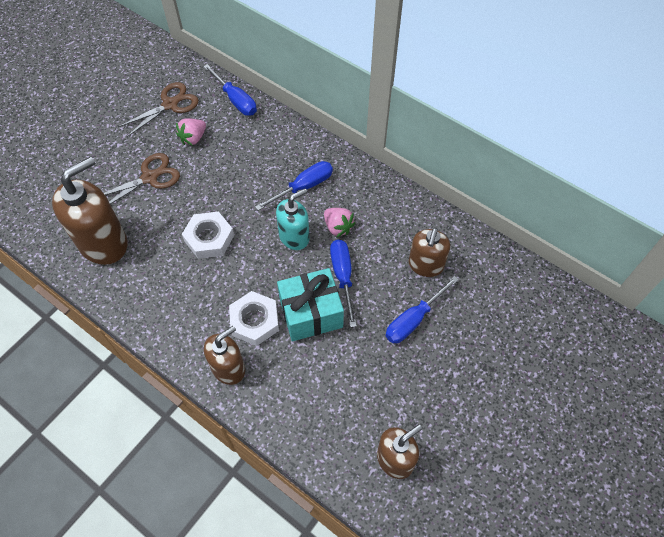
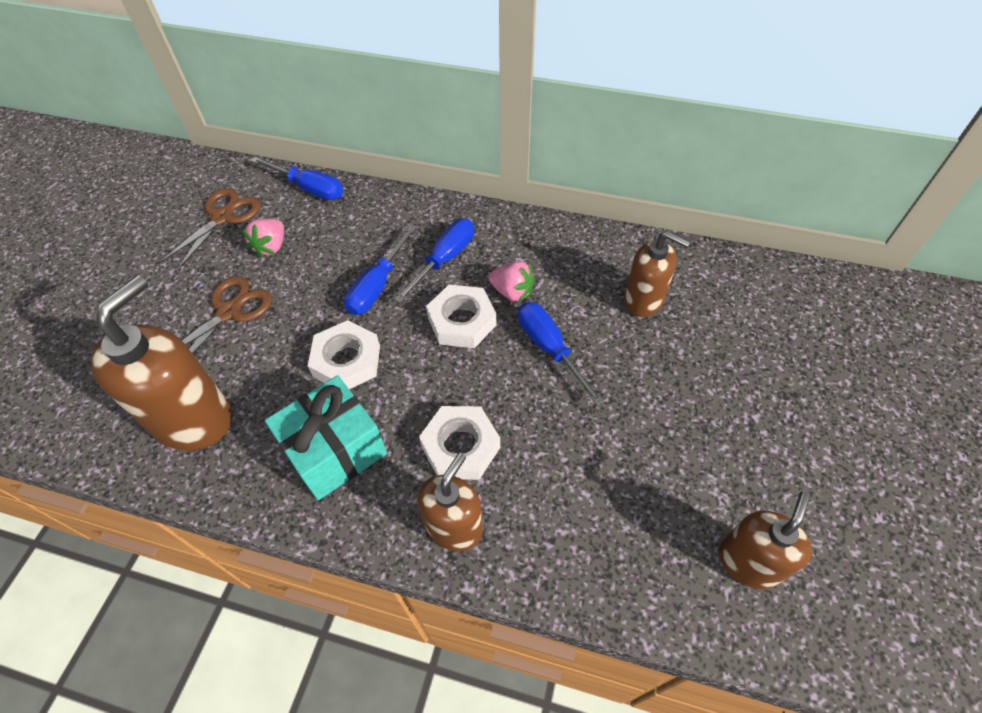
camera: 20 degrees left, 5 degrees down
turquoise soap dispenser [276,188,309,250] -> white nut [426,284,496,348]
turquoise gift [277,268,344,341] -> turquoise gift moved to [265,375,387,500]
blue screwdriver [385,276,459,344] -> blue screwdriver moved to [344,225,417,315]
brown soap dispenser [409,228,450,277] -> brown soap dispenser turned 60 degrees counterclockwise [624,231,691,317]

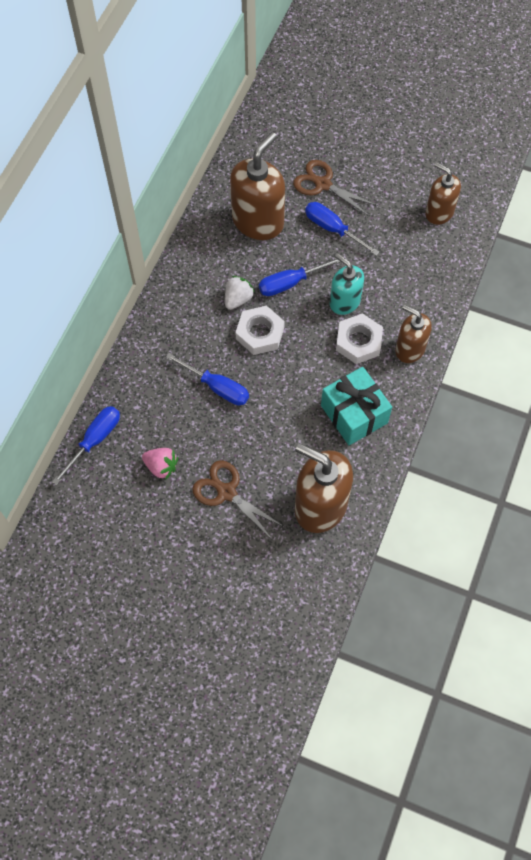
camera: 85 degrees left, 10 degrees up
brown scissors [158,188,260,272] -> brown scissors moved to [293,160,378,216]
white nut [308,320,380,389] -> none
blue screwdriver [394,219,474,303] -> blue screwdriver moved to [305,202,379,256]
pink strawberry [489,261,535,302] -> white strawberry [225,276,255,310]
brown soap dispenser [624,231,691,317] -> brown soap dispenser [230,132,285,240], size x1.64
none -> turquoise soap dispenser [330,254,364,315]

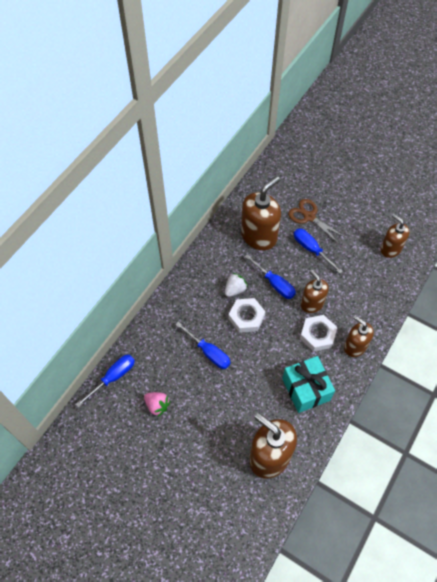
camera: 10 degrees right, 5 degrees down
brown scissors [192,461,284,539] -> none
blue screwdriver [259,258,341,296] -> blue screwdriver turned 120 degrees counterclockwise [245,254,296,299]
turquoise soap dispenser [330,254,364,315] -> brown soap dispenser [301,270,329,313]

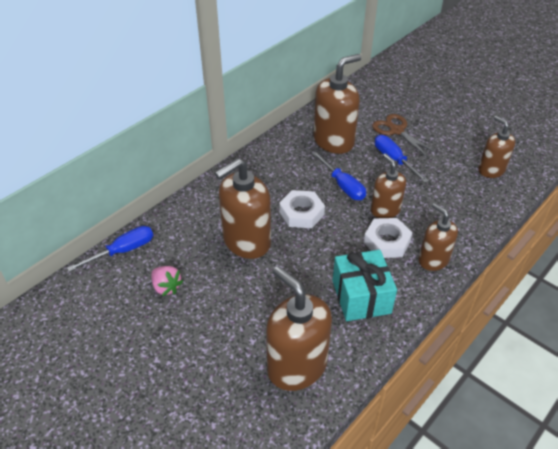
camera: 10 degrees right, 15 degrees down
blue screwdriver [175,322,231,369] -> brown soap dispenser [215,158,271,259]
white strawberry [225,273,248,297] -> none

